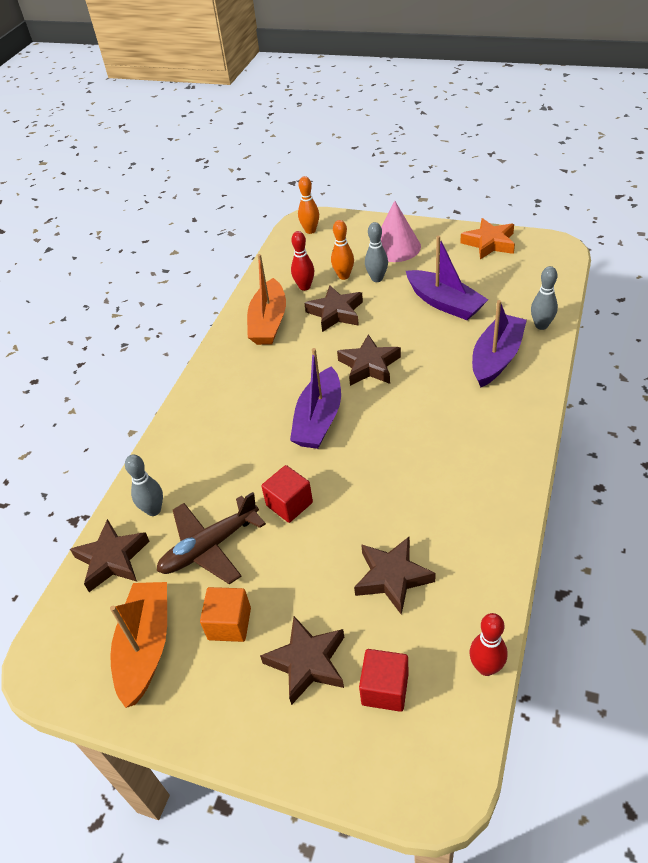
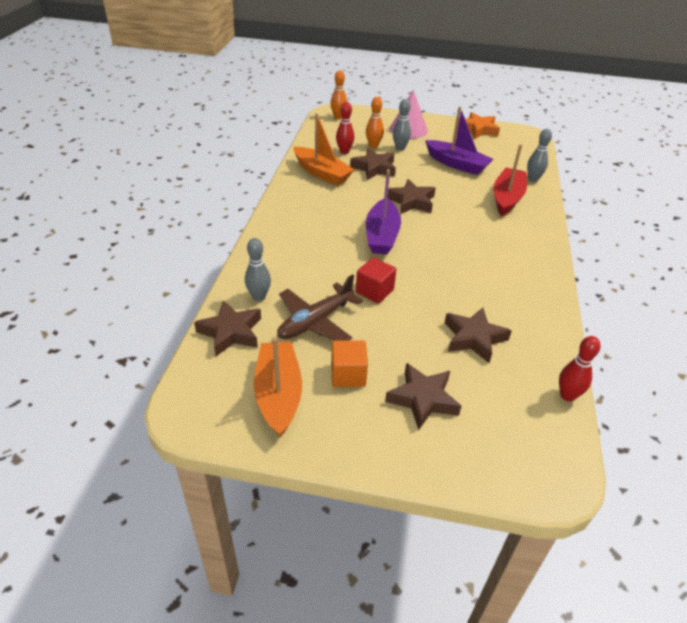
camera: 15 degrees left, 5 degrees down
orange boat [247,254,286,345] -> orange boat turned 45 degrees counterclockwise [294,113,355,185]
red cube [359,649,409,712] -> none
purple boat [472,300,527,388] -> red boat [493,144,527,216]

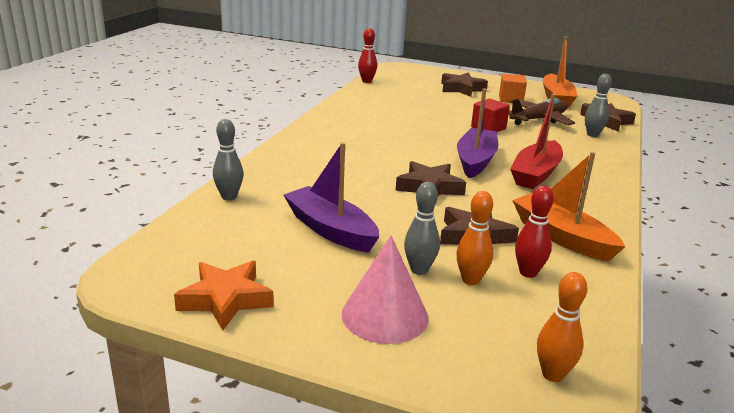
camera: 170 degrees left, 15 degrees down
brown star [445,307,511,363] -> none
red boat [493,144,527,216] -> red boat moved to [510,94,563,189]

